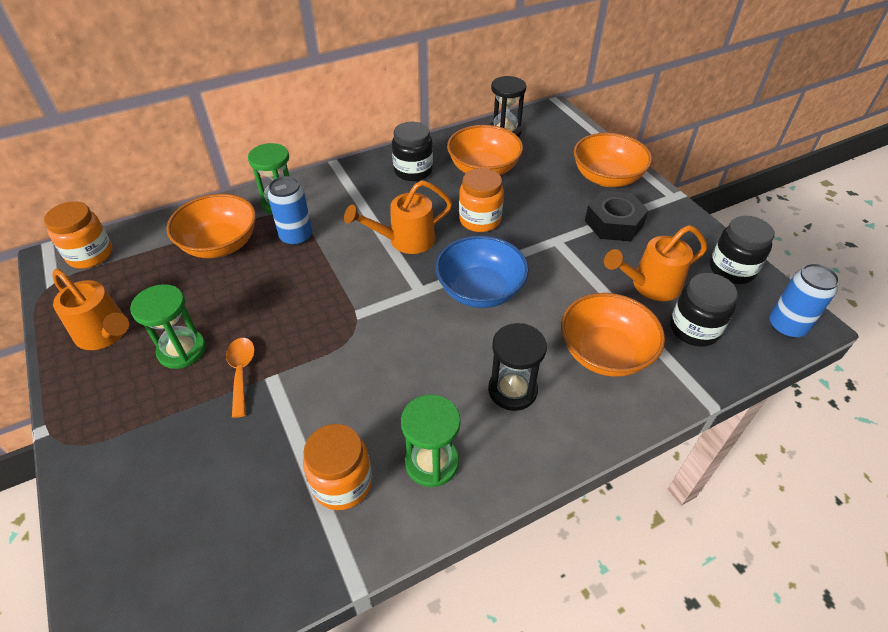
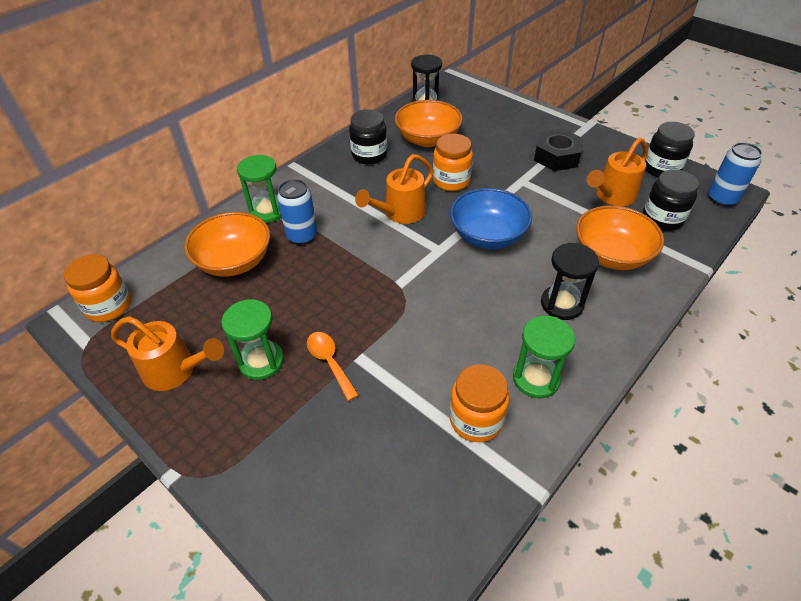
camera: 20 degrees left, 0 degrees up
orange bowl [574,133,652,187] -> none

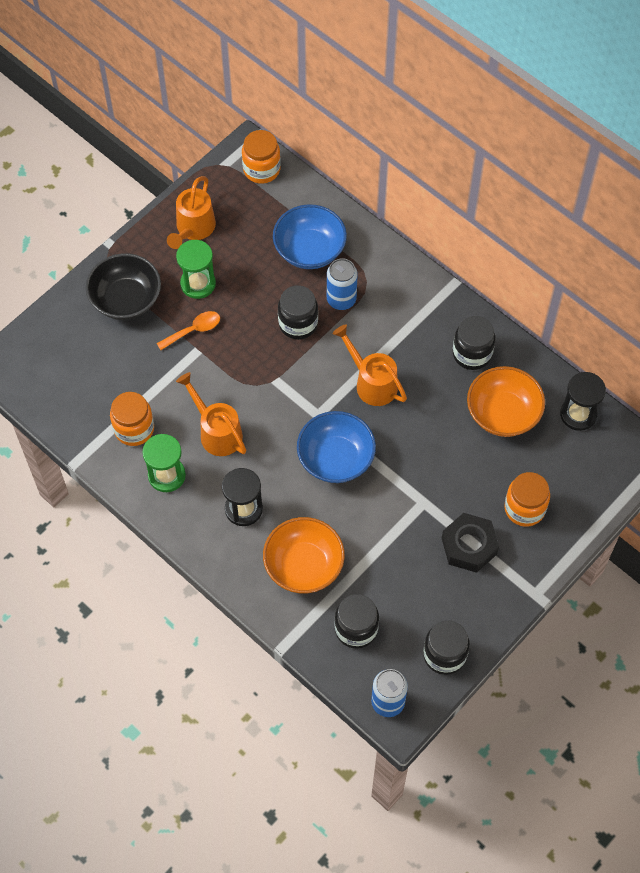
camera: 90 degrees right, 15 degrees up
orange bowl [184,212,270,277] -> blue bowl [273,204,347,269]
green hourglass [237,155,281,223] -> none
orange jar [433,134,473,191] -> orange jar moved to [504,472,550,527]
orange watering can [587,137,648,206] -> orange watering can moved to [176,372,246,456]
none -> black bowl [86,253,161,320]
none -> black jar [278,285,318,340]

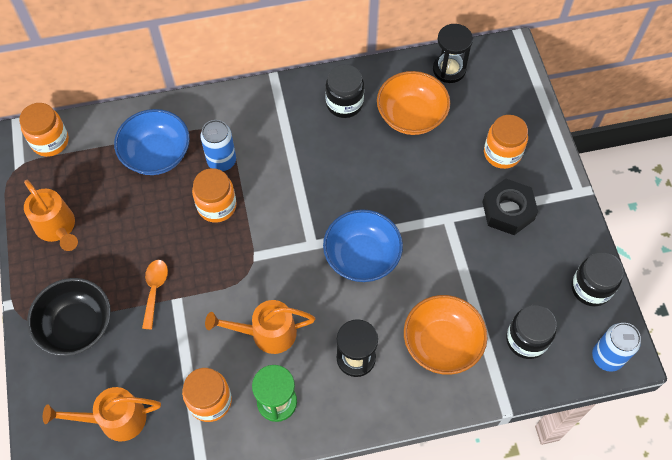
camera: 55 degrees left, 0 degrees up
green hourglass [176,240,216,299] -> none
black jar [278,285,318,340] -> orange jar [192,168,236,223]
orange watering can [333,324,407,406] -> orange watering can moved to [43,387,161,441]

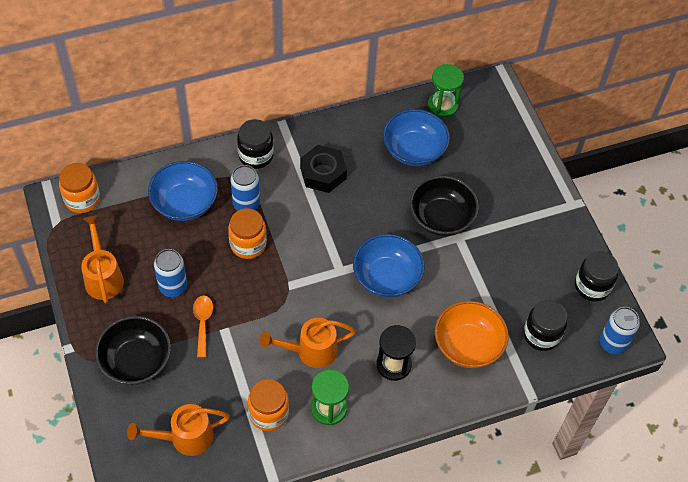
camera: 10 degrees left, 5 degrees down
orange watering can [24,180,78,251] -> orange watering can turned 150 degrees counterclockwise [81,215,124,303]
black jar [325,64,364,118] -> black jar moved to [237,119,273,169]
orange bowl [377,71,450,135] -> blue bowl [383,109,450,166]
black hourglass [433,24,473,83] -> green hourglass [428,64,464,118]
black nut [482,178,538,235] -> black nut moved to [300,145,347,193]
orange jar [484,115,528,169] -> none
none -> blue can [154,249,187,297]
none -> black bowl [410,176,479,236]

